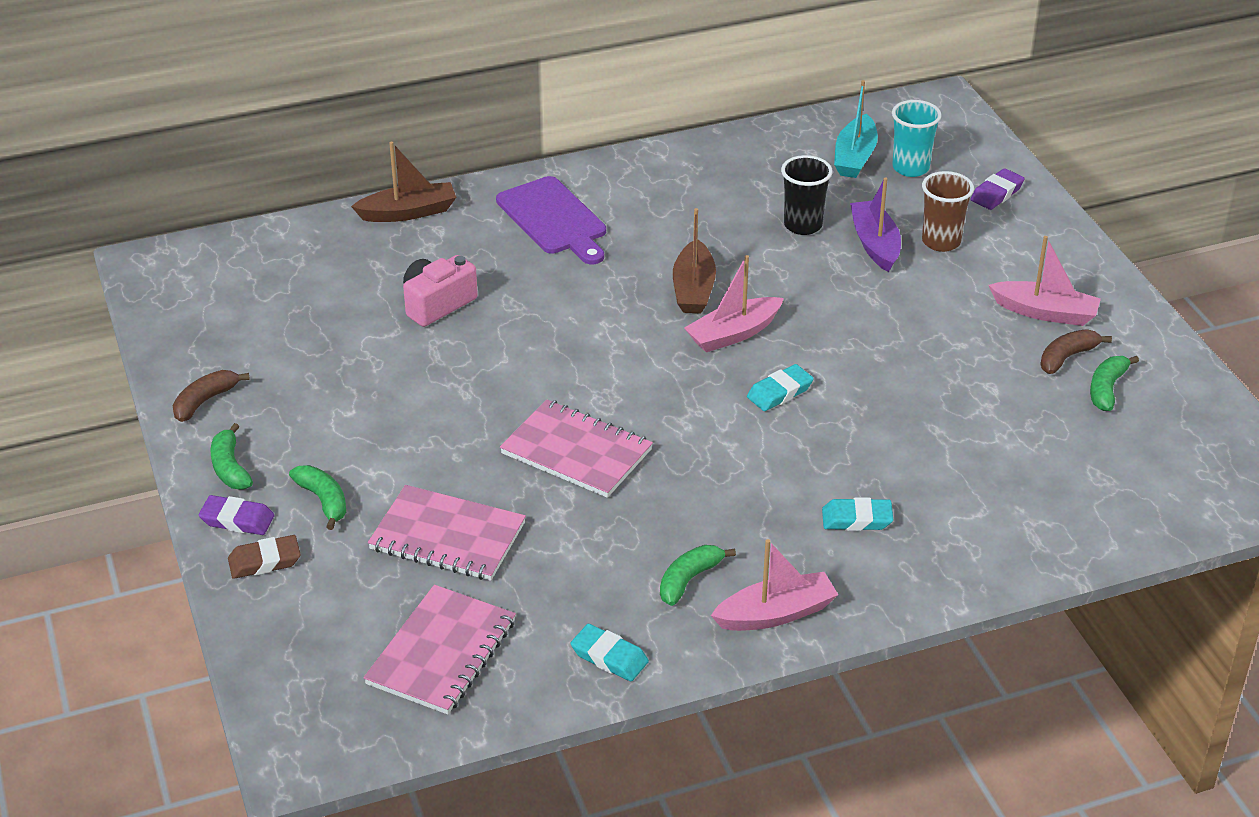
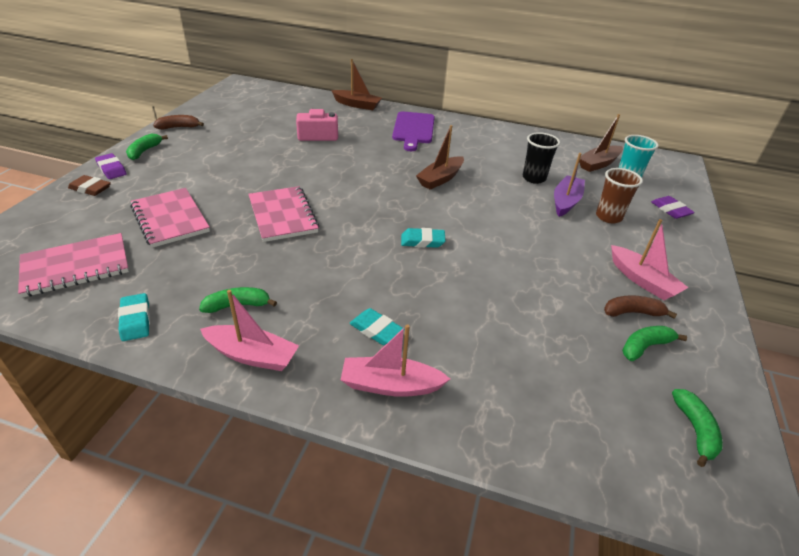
camera: 35 degrees right, 0 degrees up
green banana [289,465,346,530] -> green banana moved to [672,389,723,467]
pink boat [684,255,784,352] -> pink boat moved to [341,324,450,397]
turquoise boat [834,80,878,178] -> brown boat [579,114,623,172]
purple eraser [970,168,1024,210] -> purple eraser turned 75 degrees clockwise [651,196,695,219]

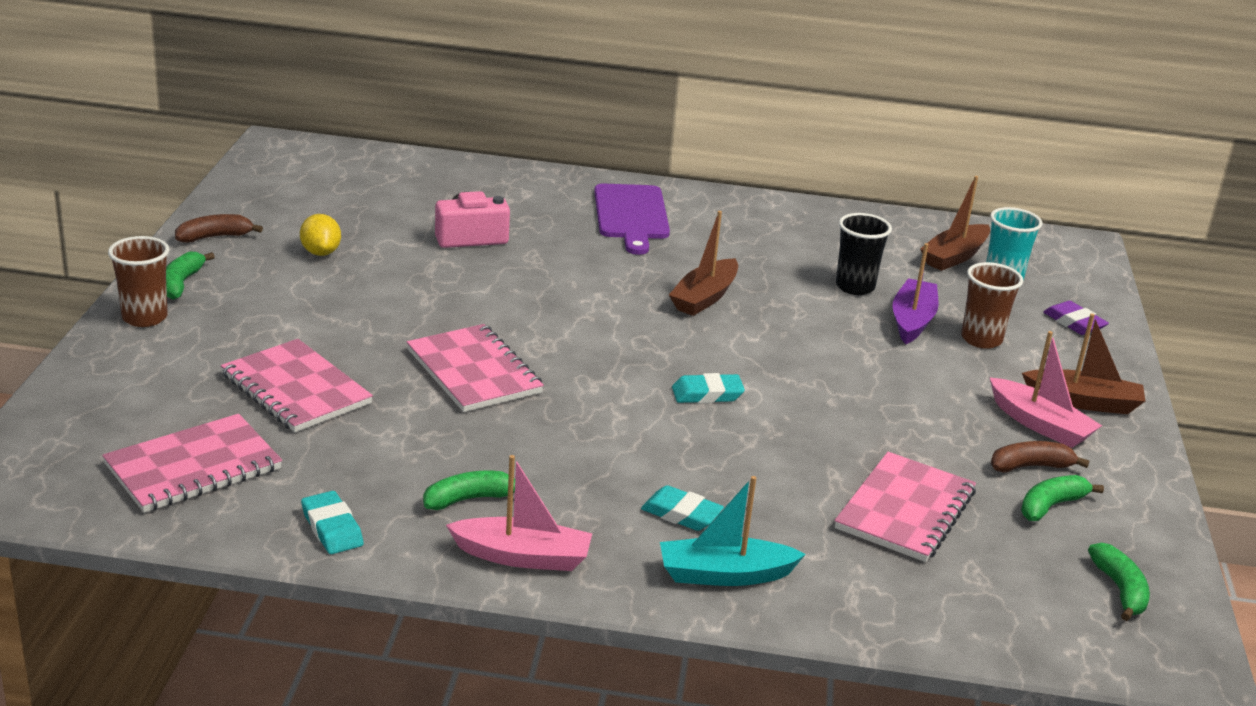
camera: 10 degrees left, 10 degrees down
brown eraser [68,175,111,196] -> none
purple eraser [95,153,127,179] -> brown cup [108,236,169,327]
brown boat [331,59,382,110] -> brown boat moved to [1022,313,1145,414]
pink boat [341,324,450,397] -> turquoise boat [660,476,806,586]
none -> yellow lemon [300,214,341,256]
none -> pink notebook [835,452,976,562]

